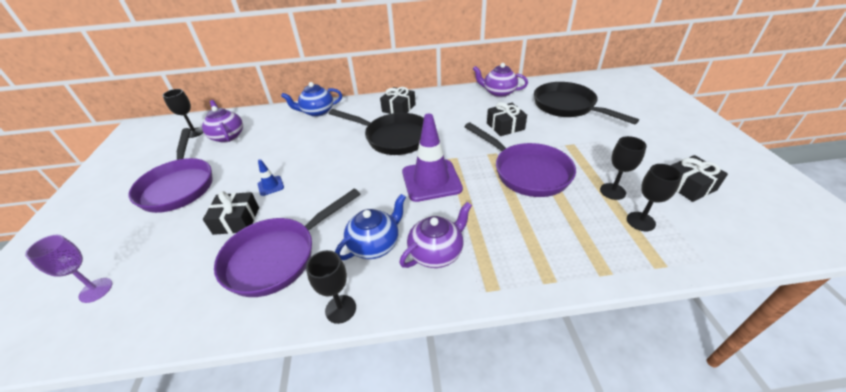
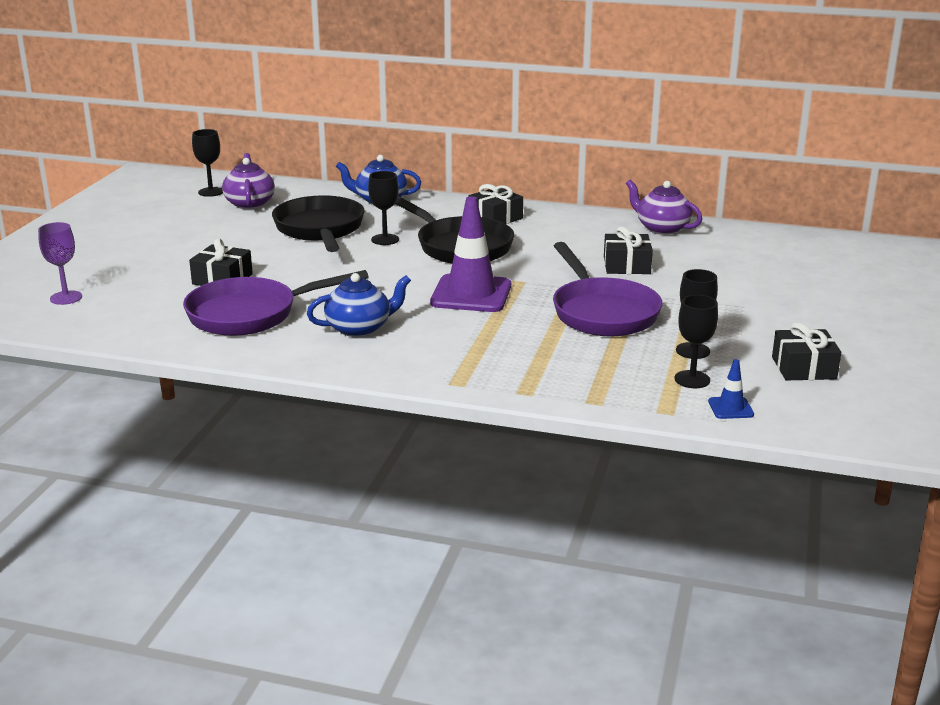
camera: 20 degrees right, 15 degrees down
purple pan [129,128,213,213] -> none
blue traffic cone [258,159,284,196] -> blue traffic cone moved to [708,359,754,419]
black goblet [306,250,356,324] -> black goblet moved to [368,171,399,245]
purple teapot [400,202,472,268] -> none
black pan [534,82,639,124] -> black pan moved to [272,195,365,252]

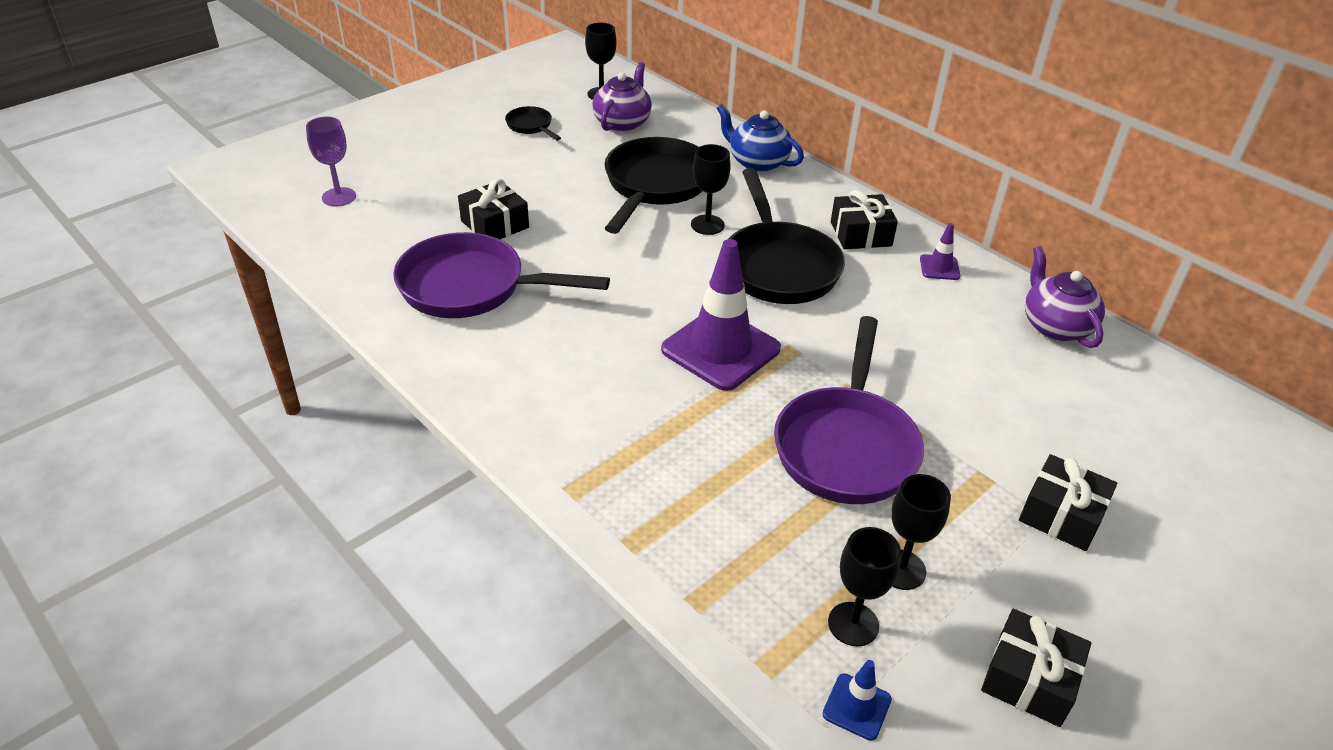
camera: 30 degrees right, 15 degrees up
blue teapot [307,273,411,337] -> none
black gift [604,226,653,274] -> black gift moved to [1019,454,1117,551]
none -> black pan [505,106,561,140]
none -> purple traffic cone [920,223,960,280]

